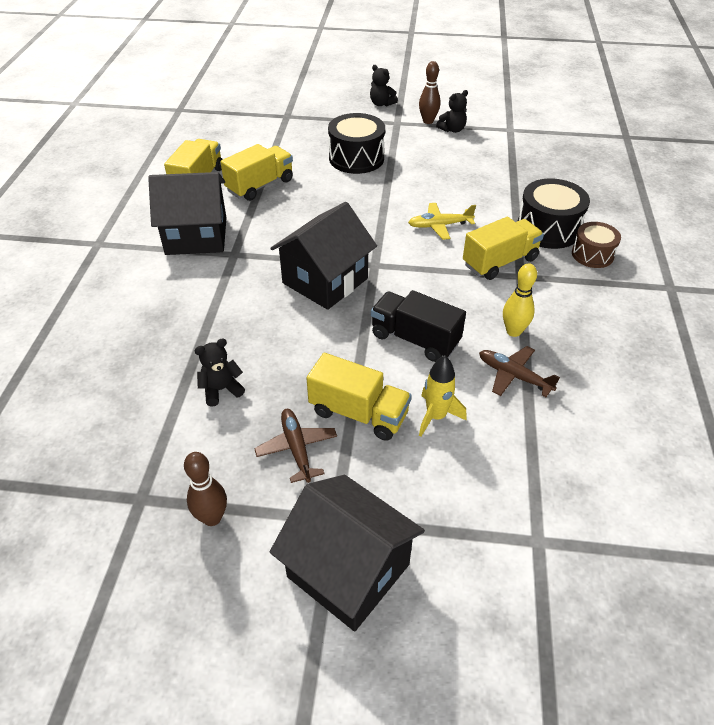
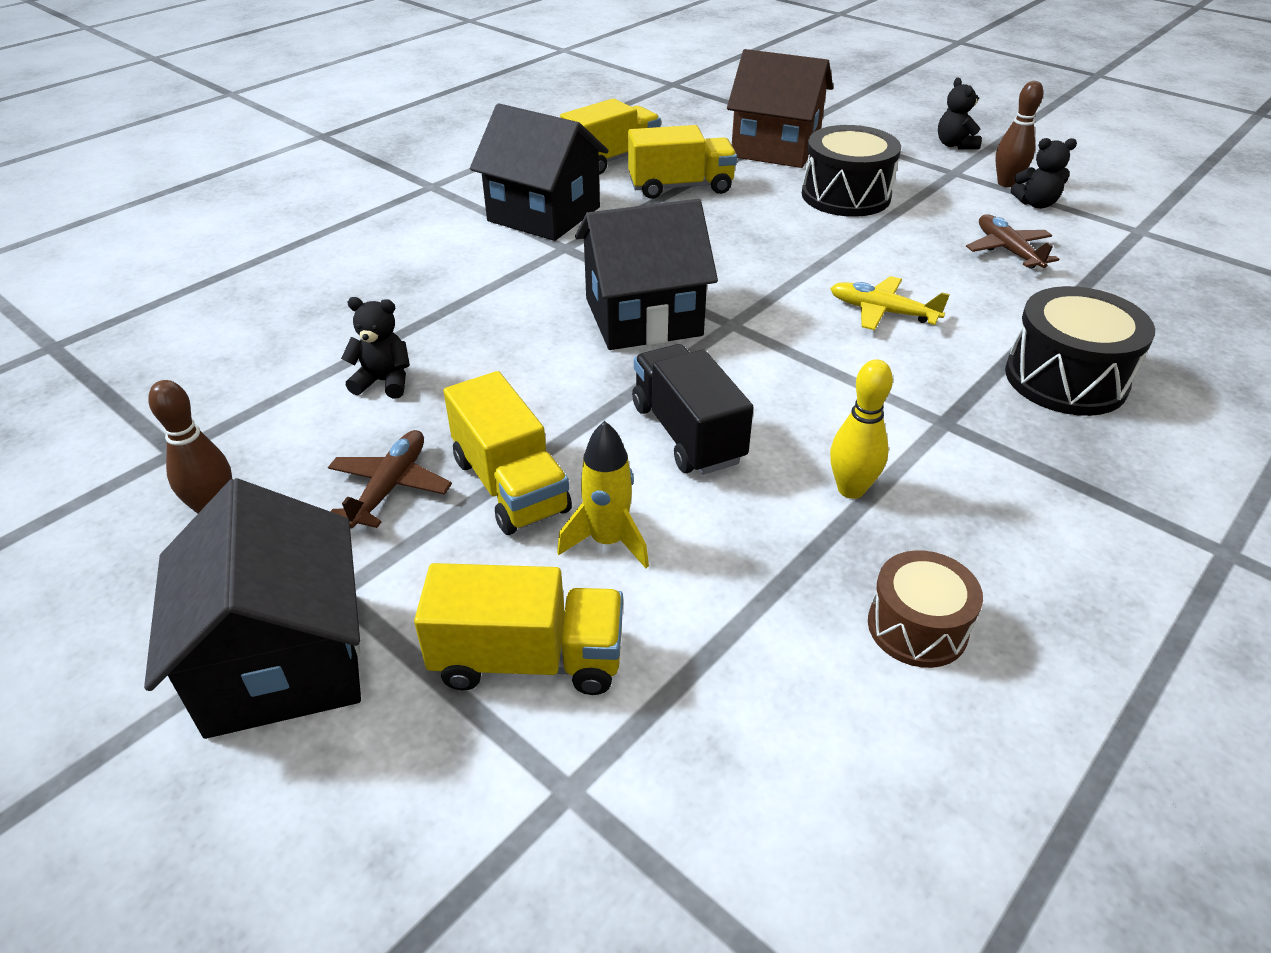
camera: 35 degrees right, 5 degrees down
yellow truck [463,217,544,280] -> yellow truck moved to [414,563,623,695]
brown plane [479,346,560,397] -> brown plane moved to [966,214,1059,269]
brown drum [572,222,621,268] -> brown drum moved to [868,550,983,668]
none -> brown house [727,49,833,168]

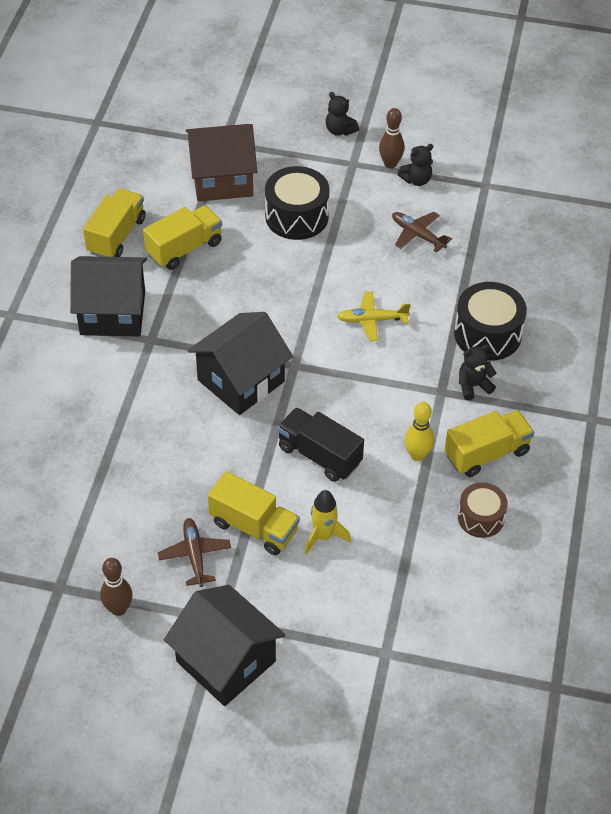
camera: 30 degrees left, 10 degrees up
black teddy bear [341,297,410,399] -> black teddy bear moved to [459,344,496,400]
yellow truck [414,563,623,695] -> yellow truck moved to [445,410,534,477]

